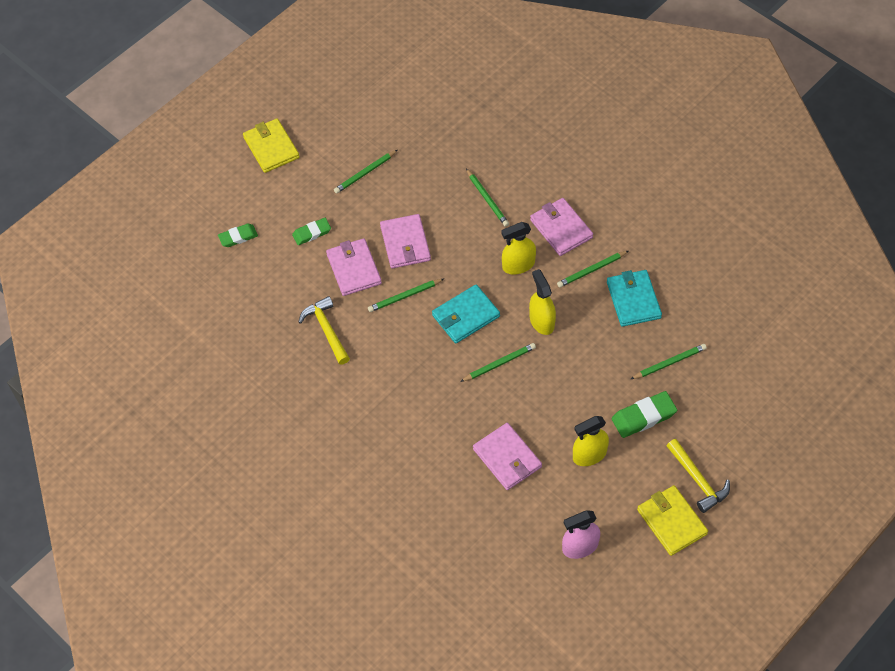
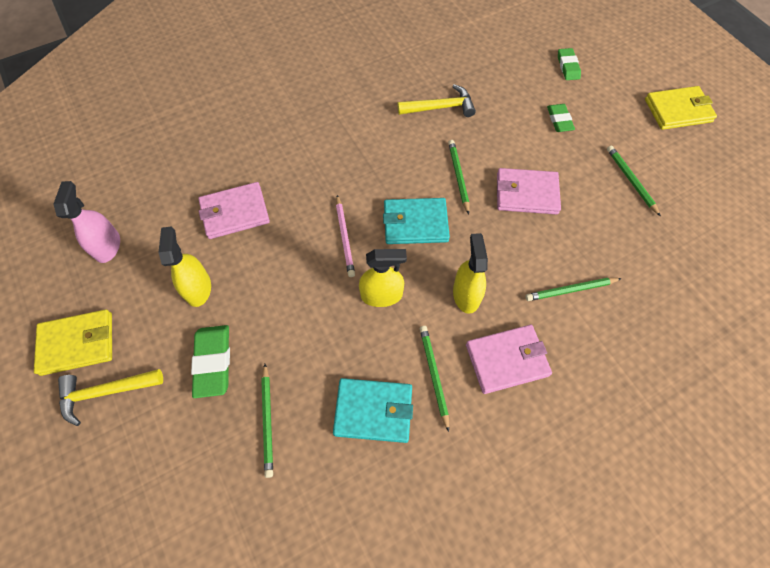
camera: 105 degrees right, 5 degrees up
pink wallet [326,238,382,296] -> none
turquoise wallet [432,284,500,343] -> turquoise wallet turned 75 degrees counterclockwise [383,198,450,244]
green pencil [460,343,536,382] -> pink pencil [336,195,355,277]

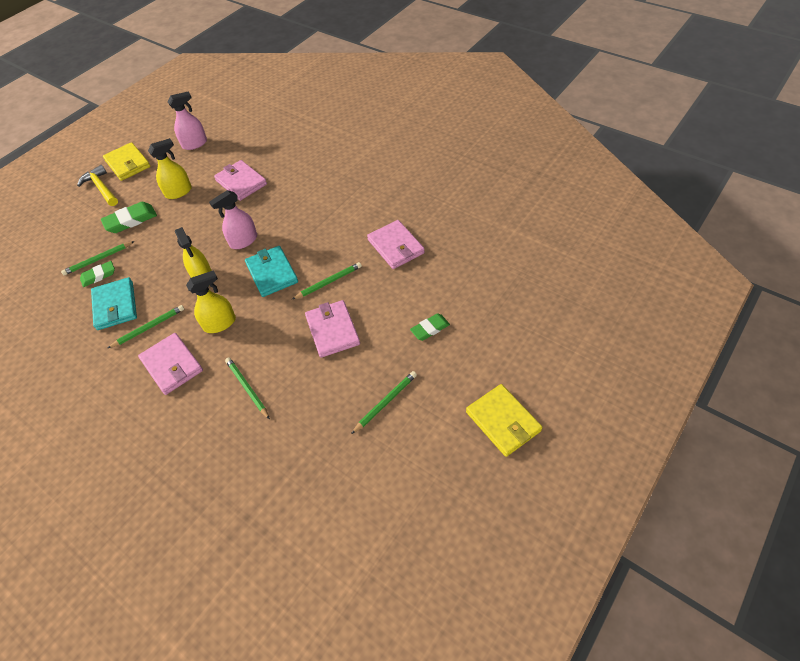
camera: 70 degrees right, 10 degrees down
pink pencil [336,195,355,277] -> pink spray bottle [209,190,257,249]
yellow hammer [397,84,476,117] -> pink wallet [367,220,425,269]
green eraser [558,48,581,80] -> green eraser moved to [80,261,115,287]

